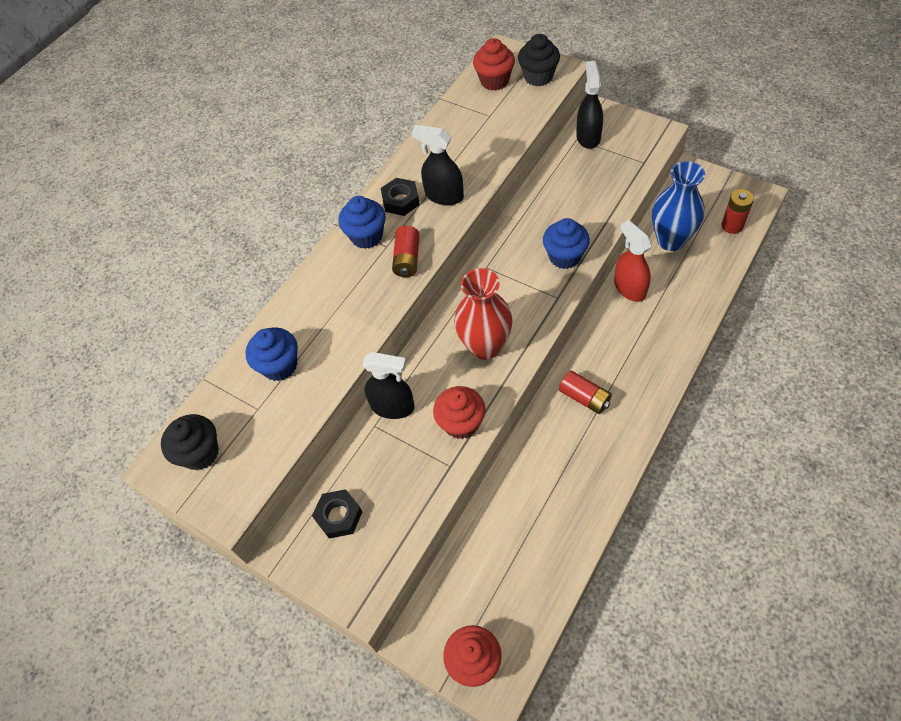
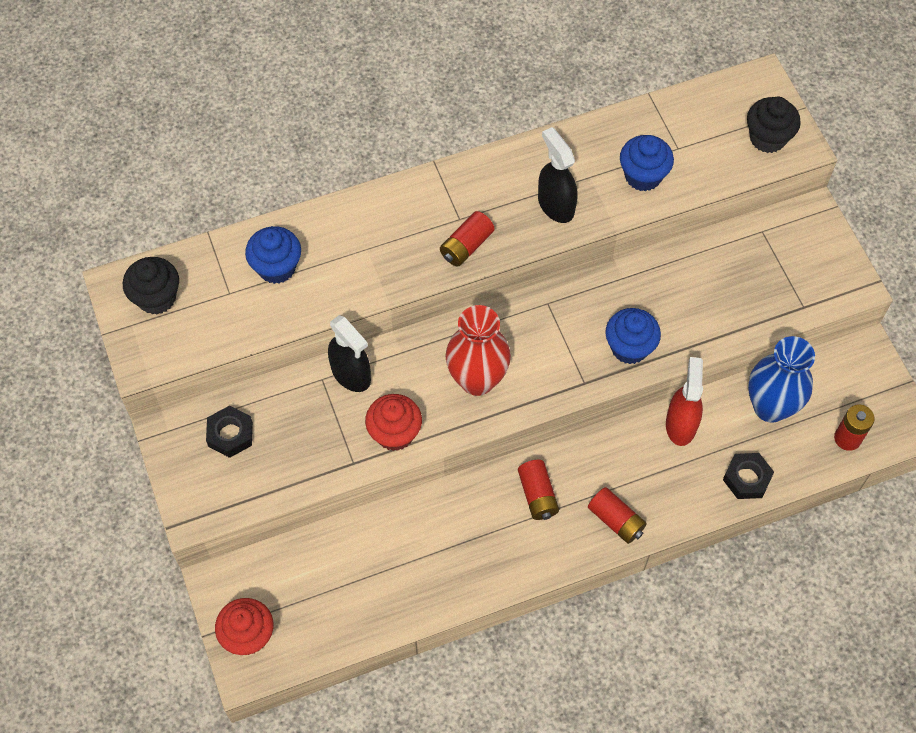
camera: 30 degrees right, 5 degrees up
blue cupcake [338,196,386,249] -> blue cupcake moved to [620,135,674,191]
black nut [381,178,420,216] -> black nut moved to [723,453,774,499]
red cupcake [473,38,515,91] -> none
black spray bottle [576,61,603,149] -> none
none -> red battery [588,487,647,544]

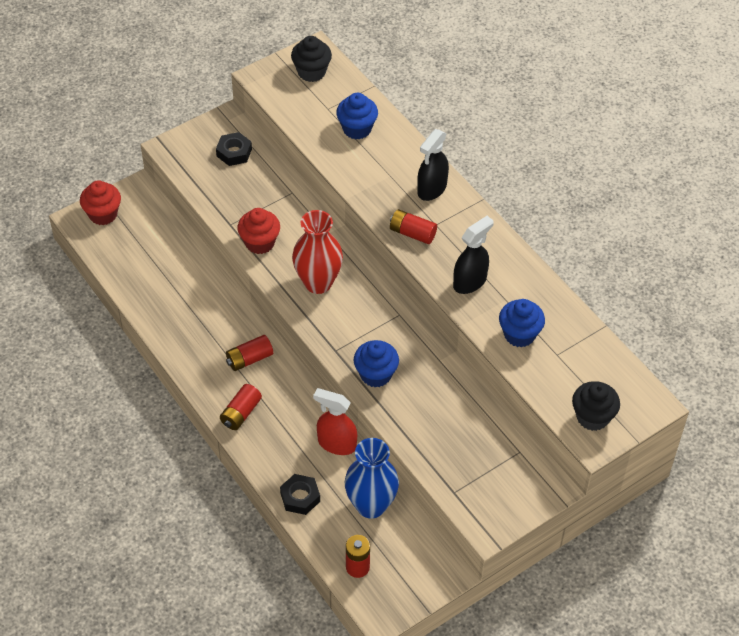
camera: 75 degrees right, 10 degrees down
black spray bottle [328,315,371,392] -> black spray bottle moved to [417,129,449,201]
red spray bottle [666,357,703,446] -> red spray bottle turned 150 degrees counterclockwise [313,388,357,455]

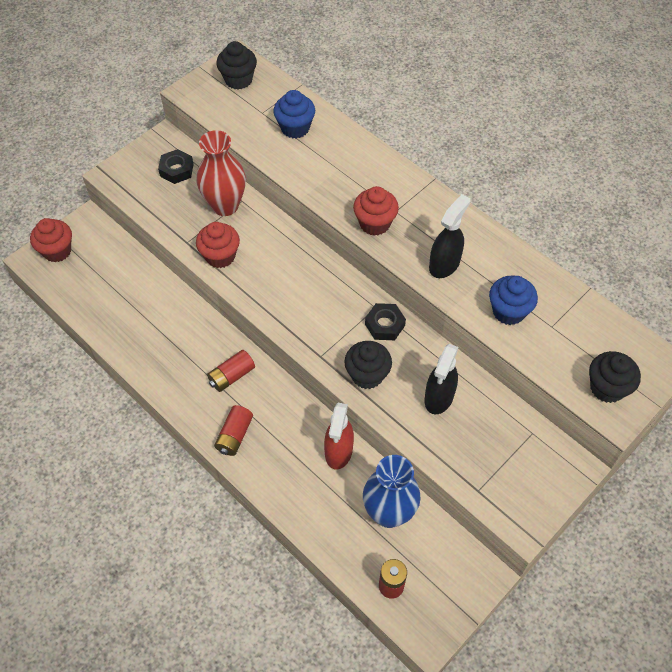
camera: 10 degrees left, 5 degrees up
black nut [280,474,320,515] -> black nut moved to [365,303,406,340]
red vase [292,210,343,294] -> red vase moved to [196,130,246,216]
red spray bottle [313,388,357,455] -> red spray bottle turned 90 degrees counterclockwise [324,403,354,470]
blue cupcake [354,340,399,387] -> black cupcake [344,341,392,389]
red battery [390,209,437,244] -> red cupcake [353,186,399,236]
black spray bottle [417,129,449,201] -> black spray bottle moved to [425,344,458,414]

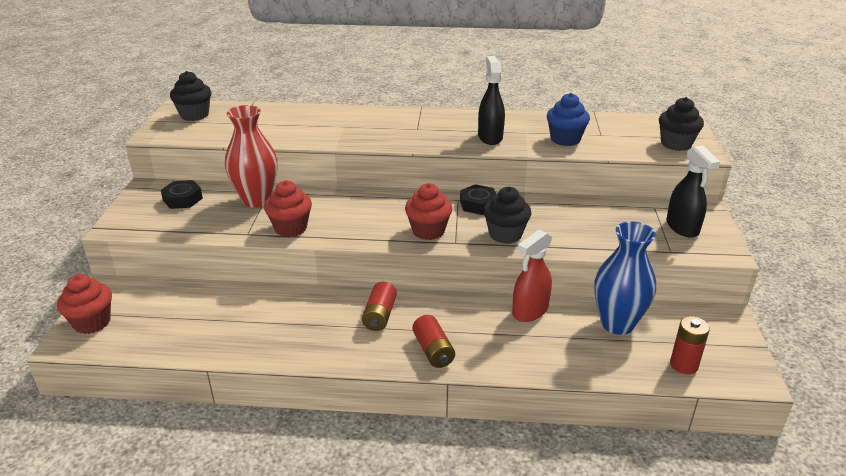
camera: 40 degrees left, 25 degrees down
blue cupcake [273,90,315,139] -> none
red spray bottle [324,403,354,470] -> red spray bottle turned 75 degrees clockwise [512,229,552,322]
red cupcake [353,186,399,236] -> red cupcake moved to [405,183,452,240]
black spray bottle [425,344,458,414] -> black spray bottle moved to [667,145,720,238]

